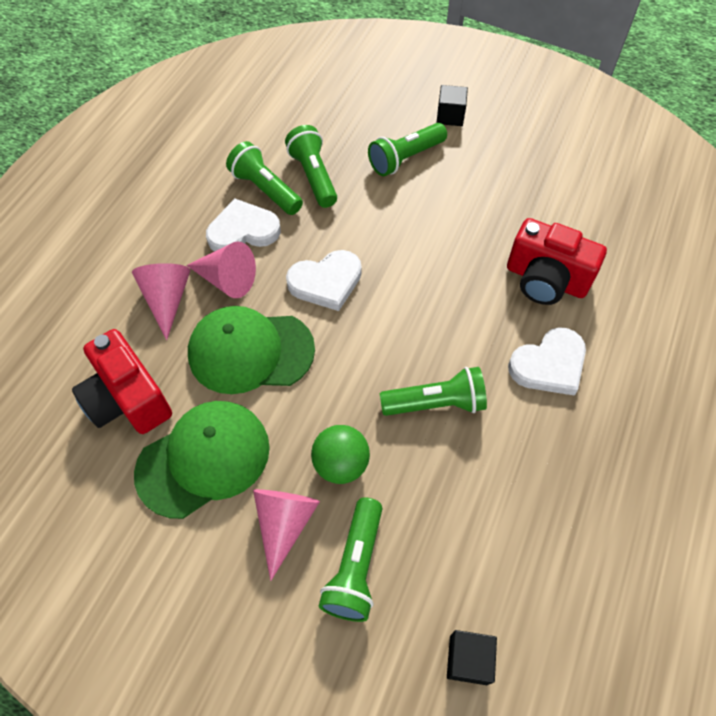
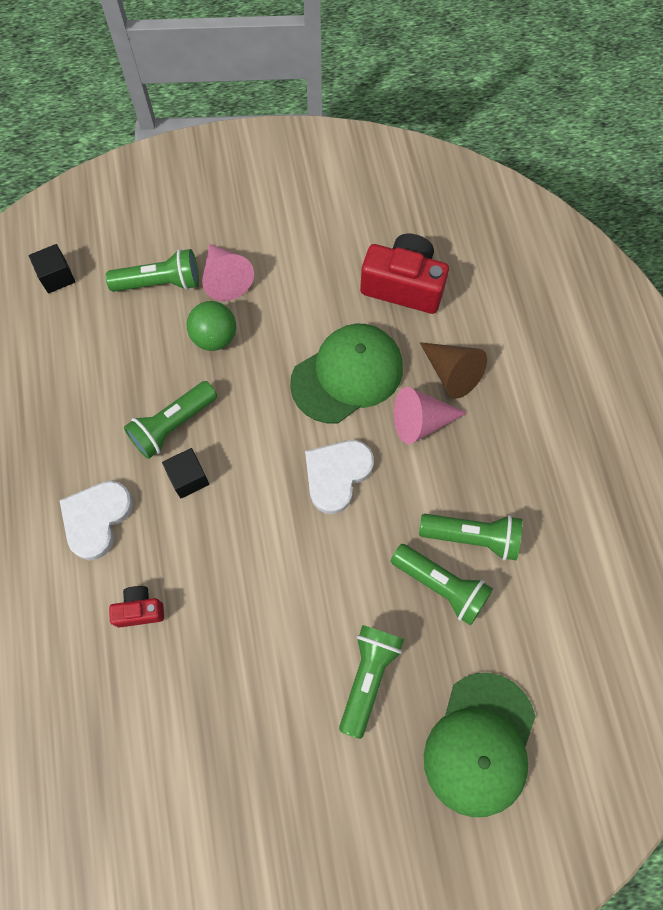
camera: 145 degrees right, 10 degrees up
pink cone [132,263,190,340] -> brown cone [420,342,487,399]
green cap [134,401,270,519] -> green cap moved to [424,673,536,817]
white heart [206,198,281,252] -> none
green flashlight [319,497,382,622] -> green flashlight turned 105 degrees clockwise [106,249,199,292]
black cube [437,85,468,126] -> black cube moved to [162,448,210,498]
red camera [507,218,607,305] -> red camera [109,586,164,628], size x0.52

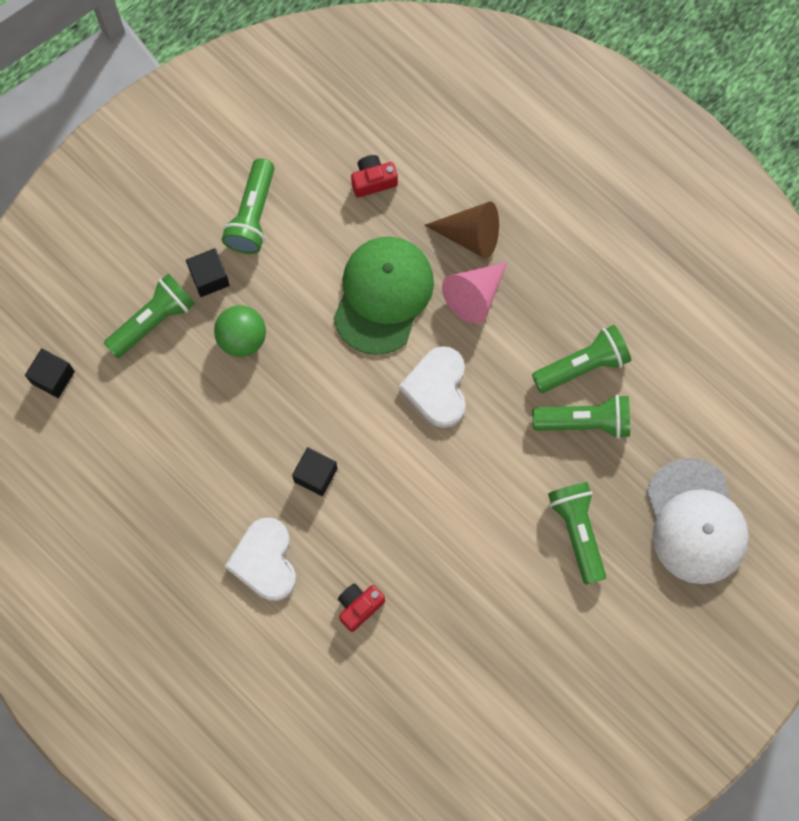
camera: 35 degrees left, 5 degrees up
green flashlight [124,381,217,459] -> green flashlight moved to [222,158,275,254]
pink cone [202,244,254,301] -> black cube [186,248,230,297]
red camera [360,234,449,314] -> red camera [351,155,398,198], size x0.52
green cap [424,673,536,817] -> white cap [646,458,749,584]

